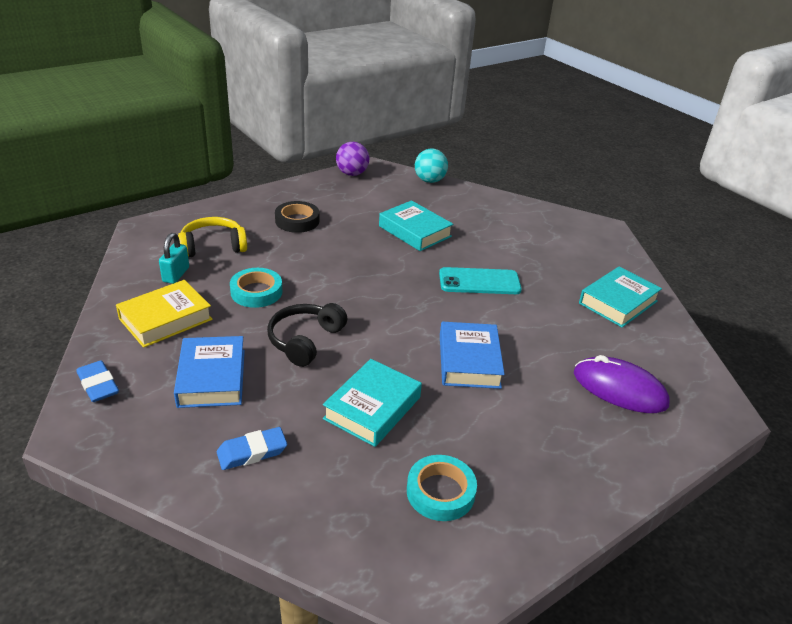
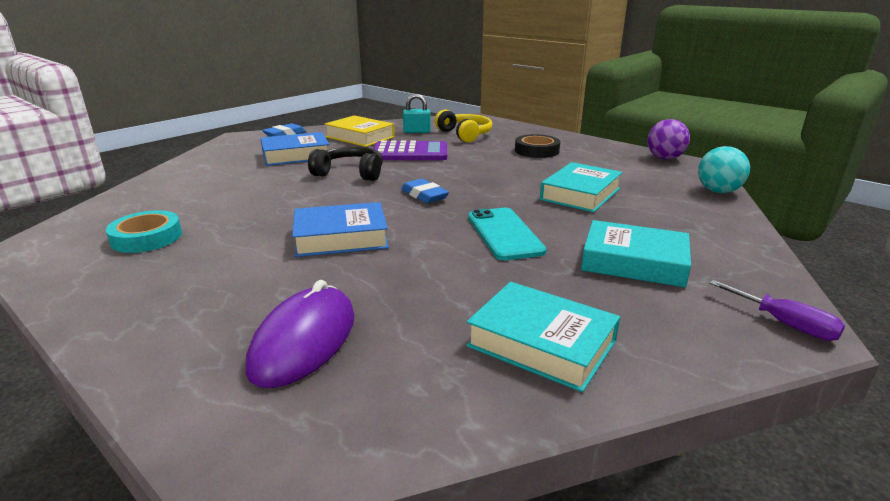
camera: 80 degrees right, 10 degrees down
blue eraser [217,427,287,470] -> blue eraser moved to [401,179,449,203]
turquoise tape [230,268,282,308] -> purple calculator [374,141,447,160]
turquoise book [323,359,422,447] -> turquoise book moved to [581,220,691,288]
none -> purple screwdriver [709,280,845,341]

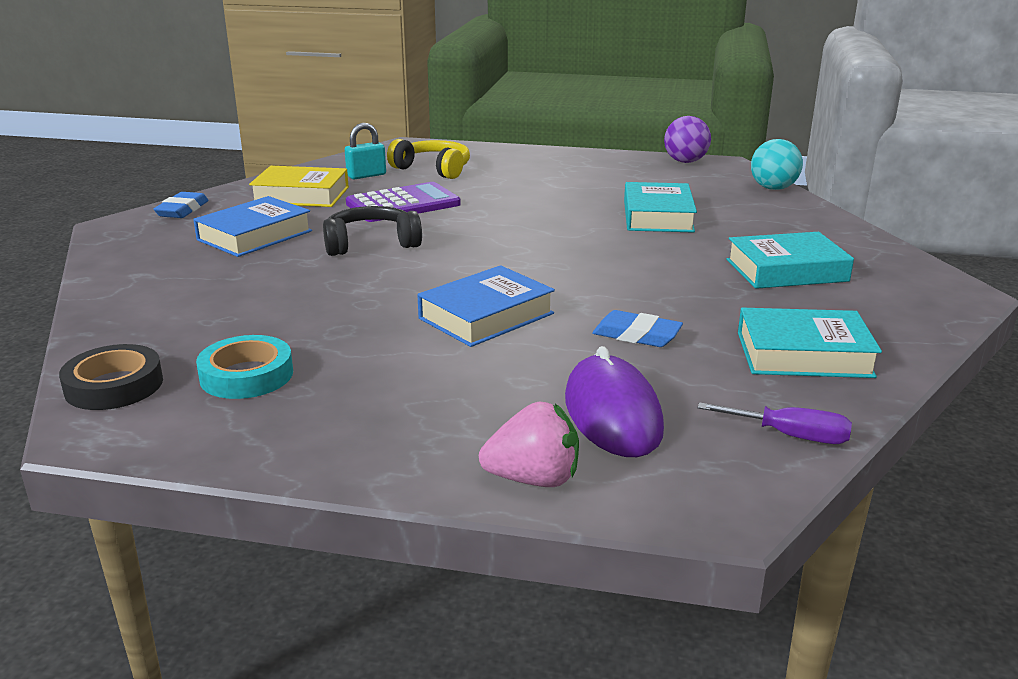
camera: 30 degrees left, 0 degrees up
blue eraser [401,179,449,203] -> blue eraser moved to [592,310,683,347]
turquoise phone [468,208,547,260] -> none
black tape [515,134,560,158] -> black tape moved to [59,344,163,410]
purple screwdriver [709,280,845,341] -> purple screwdriver moved to [698,402,852,444]
none -> pink strawberry [479,402,579,487]

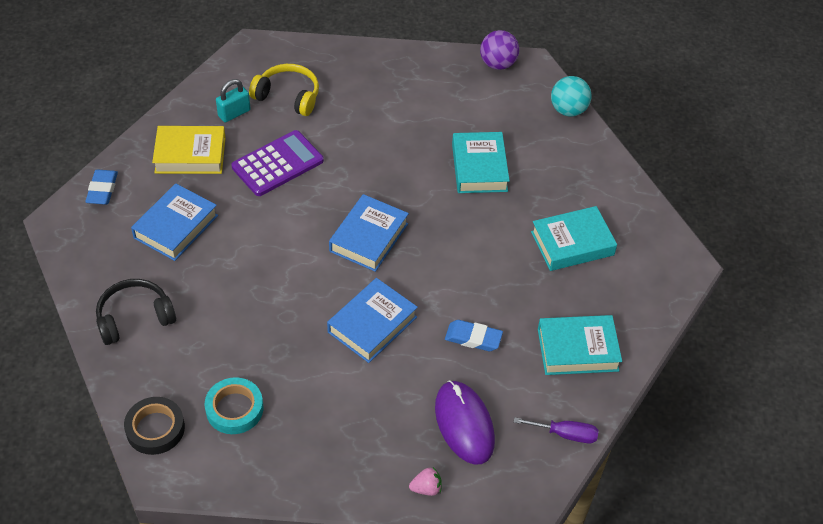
camera: 10 degrees left, 25 degrees up
black headphones [323,206,422,256] -> black headphones moved to [96,279,176,345]
pink strawberry [479,402,579,487] -> pink strawberry [409,467,442,496], size x0.60
none -> blue book [329,194,409,272]

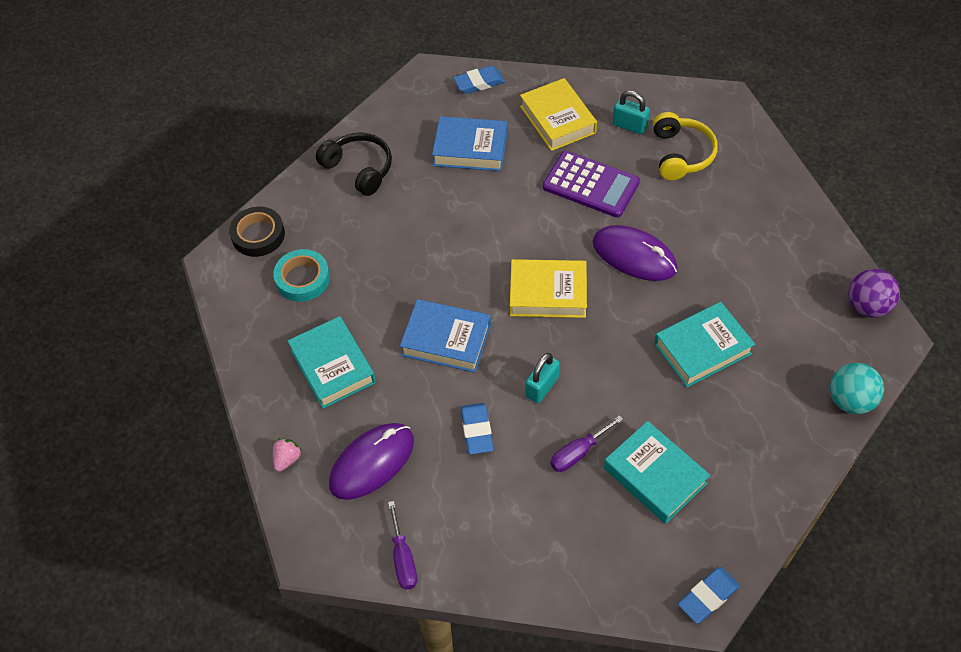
camera: 70 degrees right, 5 degrees up
blue book [329,194,409,272] -> yellow book [510,259,587,318]
pink strawberry [409,467,442,496] -> pink strawberry turned 120 degrees counterclockwise [273,438,302,472]
turquoise book [538,315,622,375] -> turquoise book moved to [288,316,376,409]
none -> turquoise padlock [525,353,560,403]
none -> purple screwdriver [550,415,623,472]
none -> purple mouse [593,225,678,281]
none -> blue eraser [678,567,740,624]

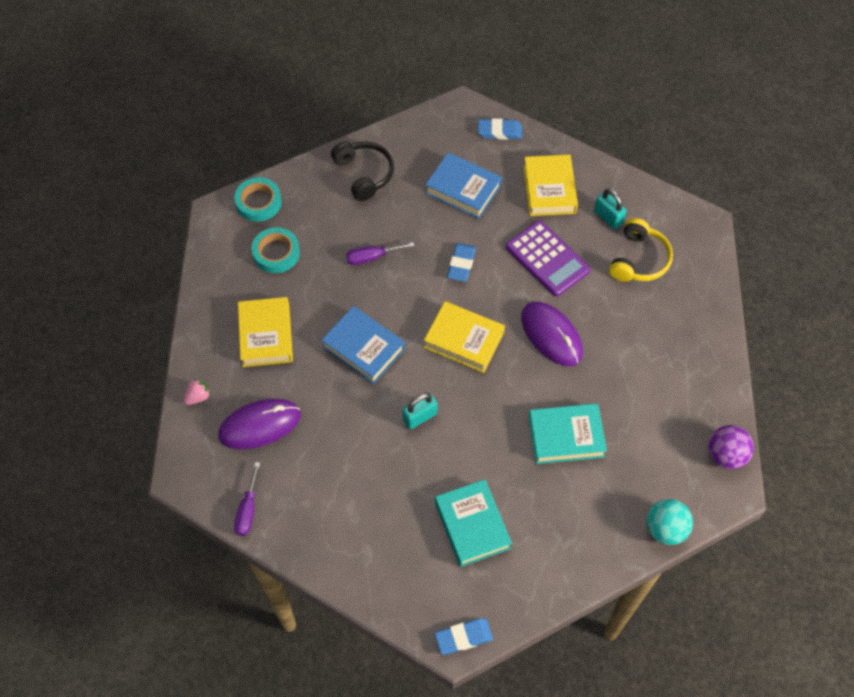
camera: 20 degrees right, 5 degrees up
black tape [229,207,285,257] -> turquoise tape [234,177,282,222]
turquoise book [288,316,376,409] -> yellow book [238,297,293,367]
blue eraser [461,403,494,454] -> blue eraser moved to [447,243,476,282]
purple screwdriver [550,415,623,472] -> purple screwdriver moved to [346,242,414,265]

